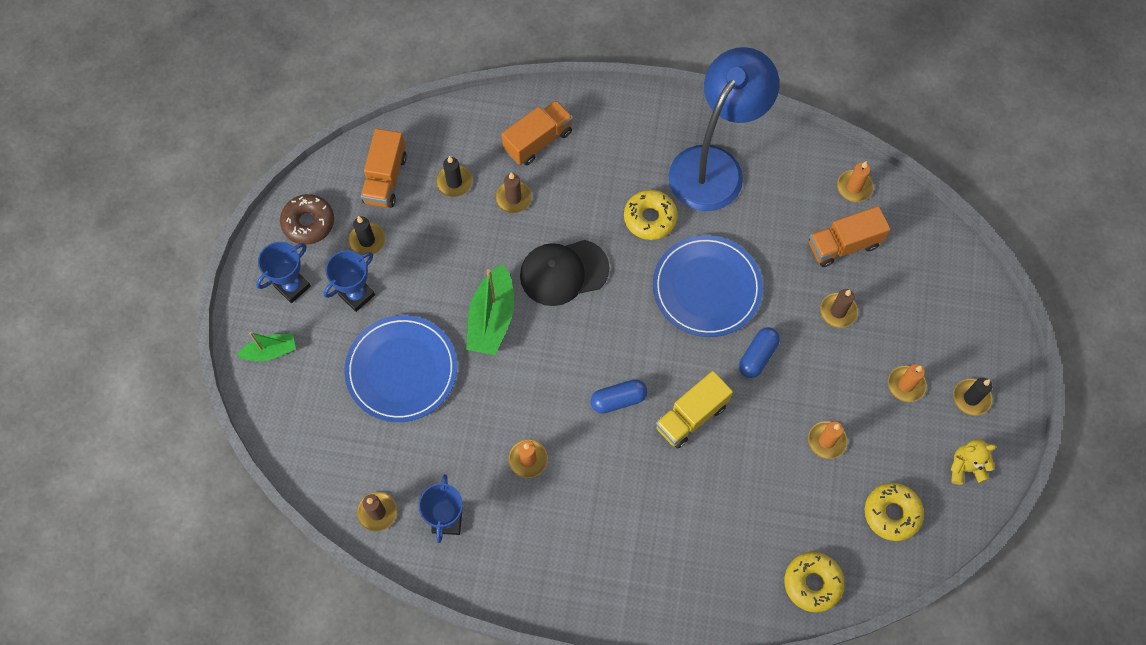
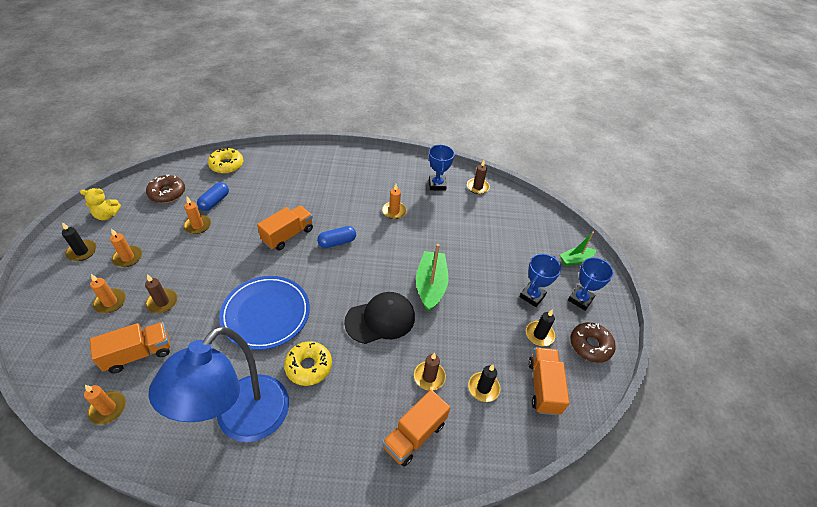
camera: 170 degrees right, 20 degrees down
blue plate [344,315,457,422] -> none
yellow truck [656,371,733,449] -> orange truck [257,206,313,250]
blue capsule [739,327,780,378] -> blue capsule moved to [197,182,229,211]
yellow donut [865,483,924,541] -> brown donut [146,174,185,203]
none -> orange candle [90,274,126,313]

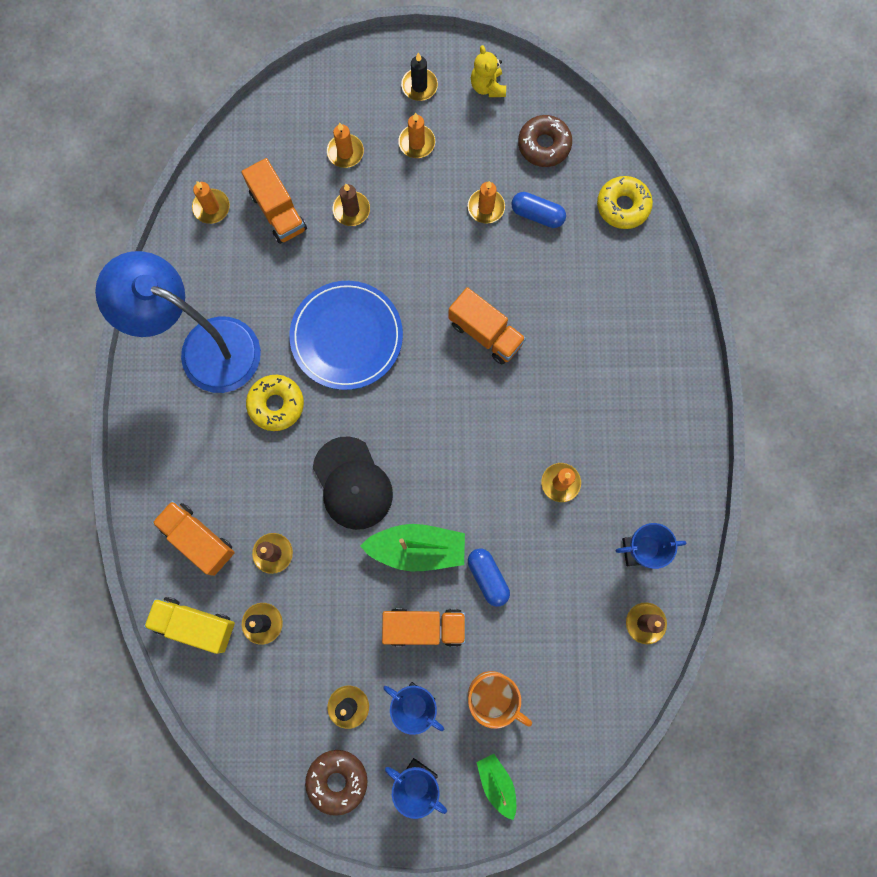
camera: 90 degrees right, 30 degrees up
blue capsule [317,226,356,248] -> blue capsule moved to [468,549,510,607]
orange truck [528,347,570,415] -> orange truck moved to [382,608,465,647]
none -> yellow truck [144,597,235,654]
none -> orange mug [468,671,532,729]

